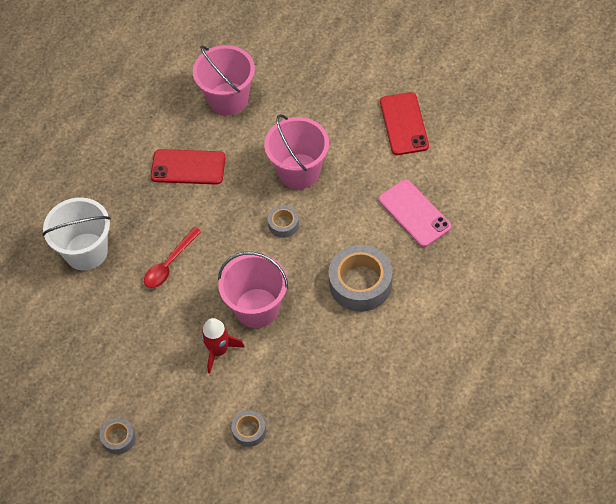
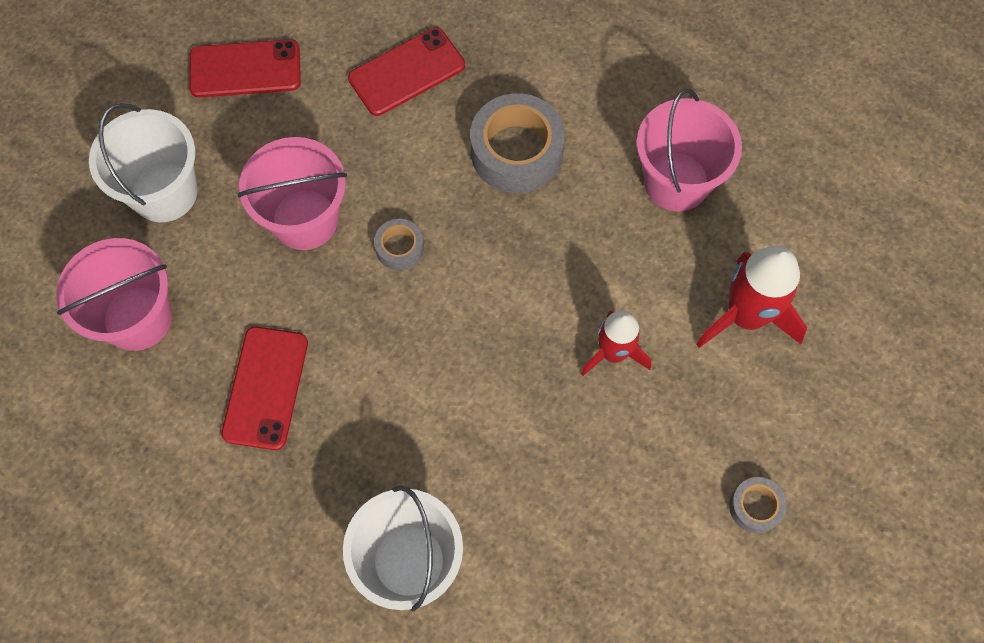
camera: 90 degrees left, 10 degrees up
red spoon [144,227,202,288] -> none
pink bucket [218,252,288,328] -> pink bucket moved to [636,89,742,211]
grey tape [231,410,266,447] -> red rocket [696,246,807,348]
pink phone [379,179,451,247] -> red phone [348,27,465,116]
none -> white bucket [89,103,198,222]

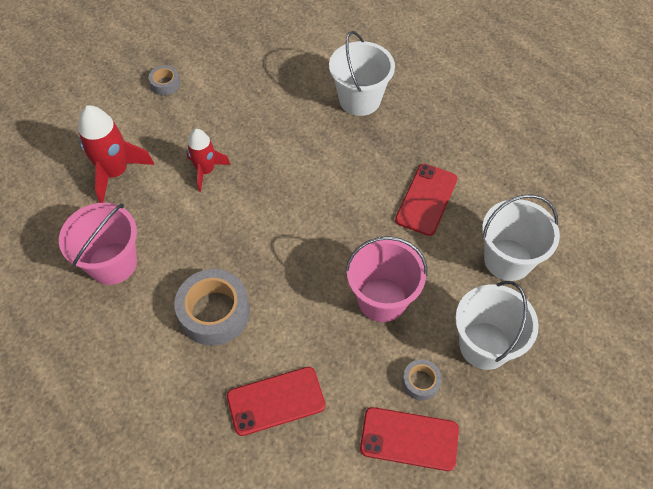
camera: 165 degrees left, 10 degrees down
pink bucket [56,238,172,351] -> white bucket [482,194,560,281]
grey tape [374,219,424,270] -> grey tape moved to [402,359,442,401]

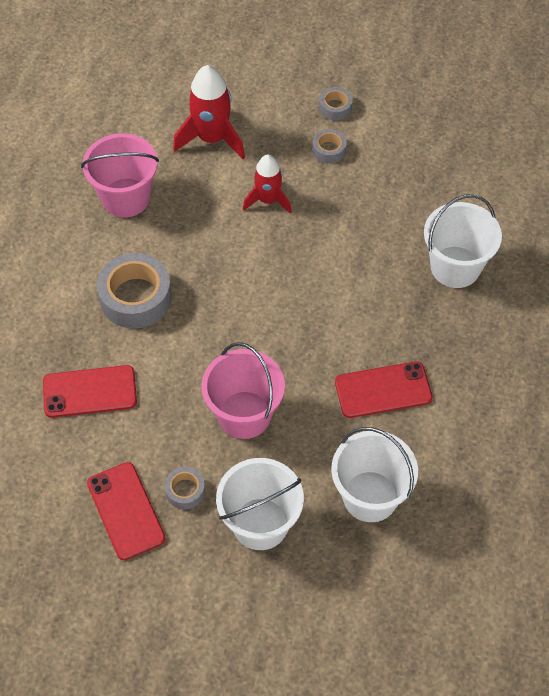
camera: 55 degrees right, 0 degrees up
red phone [227,367,325,436] -> red phone turned 45 degrees counterclockwise [43,365,137,418]
none -> grey tape [312,129,347,164]

